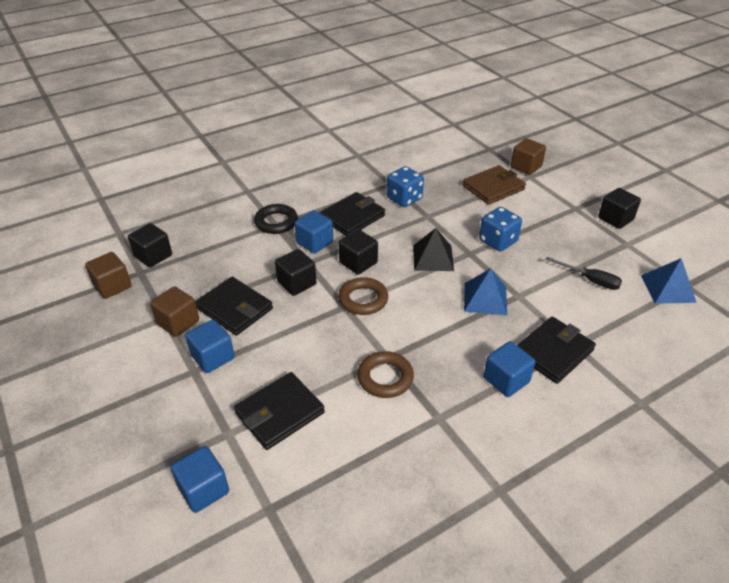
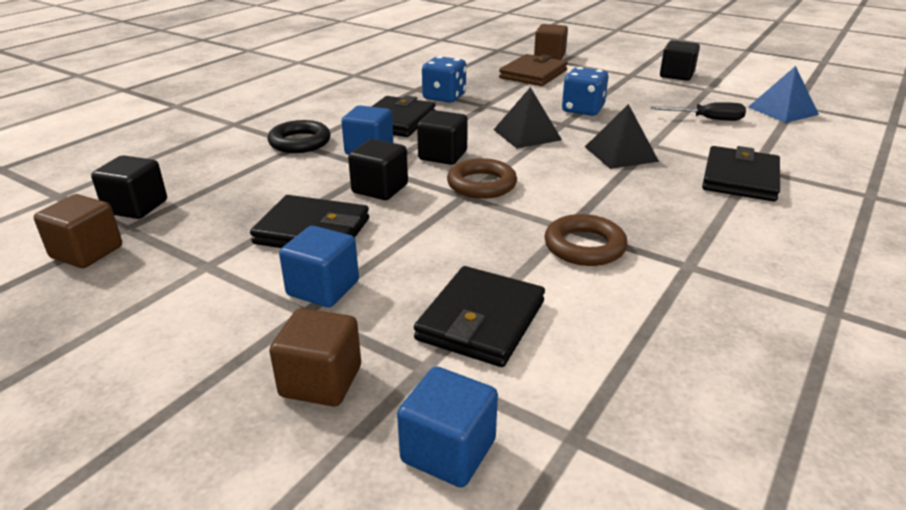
camera: 25 degrees left, 10 degrees down
brown cube [150,286,199,337] -> brown cube moved to [269,308,361,407]
blue pyramid [464,268,507,316] -> black pyramid [585,104,659,169]
blue cube [484,341,536,397] -> none

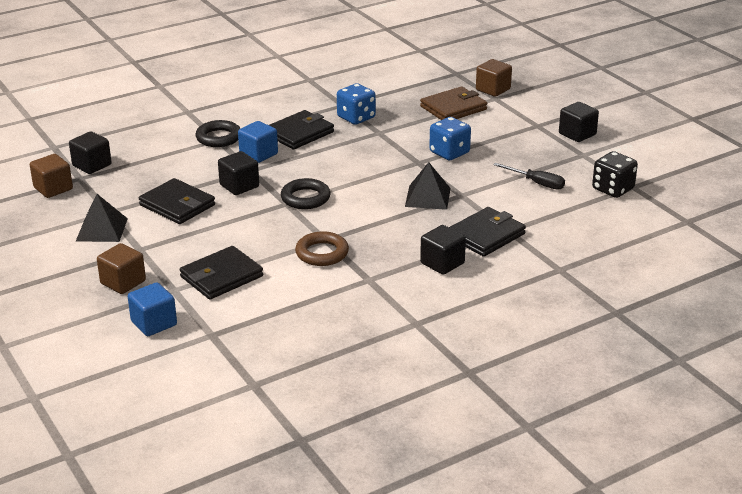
camera: 25 degrees right, 0 degrees up
blue cube [279,226,359,307] -> none
black cube [417,110,468,165] -> black cube moved to [420,225,466,275]
brown ring [447,158,517,199] -> black ring [281,178,331,209]
black pyramid [494,87,562,149] -> black pyramid moved to [76,194,128,242]
blue pyramid [748,66,819,123] -> black dice [592,151,638,198]

